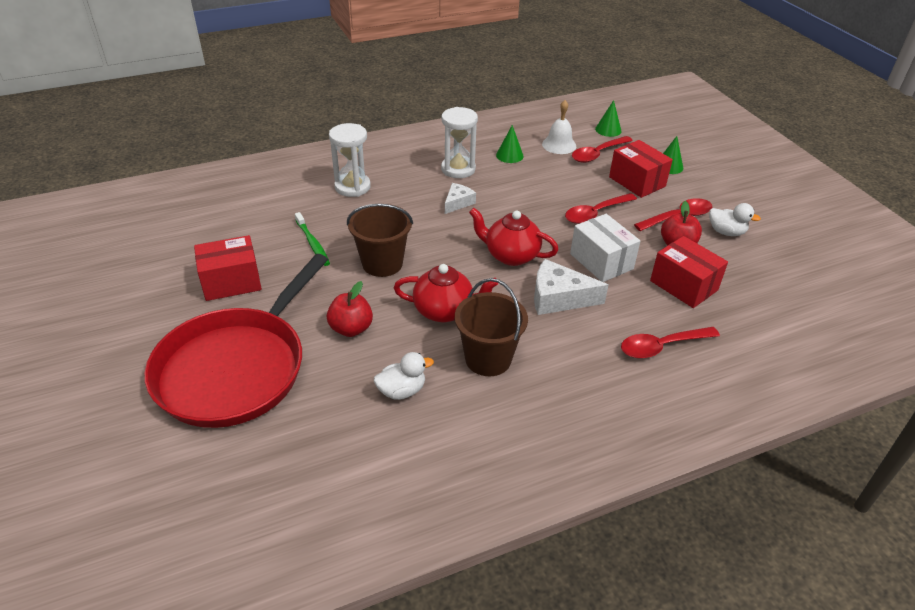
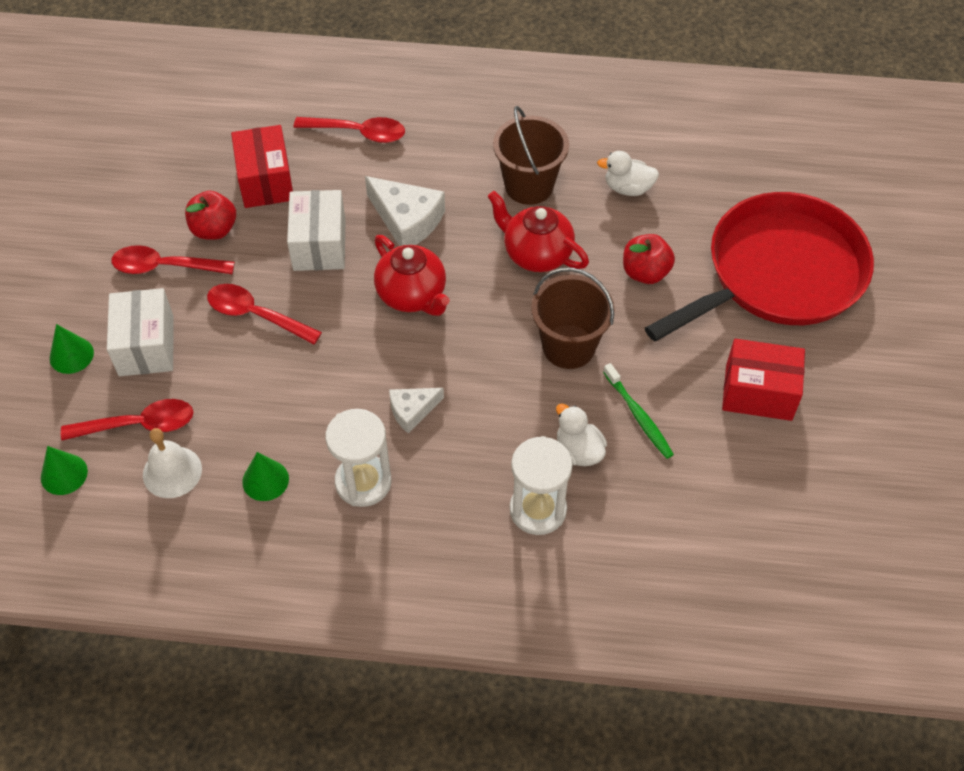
camera: 150 degrees left, 15 degrees up
green toothbrush [295,212,330,266] -> green toothbrush turned 150 degrees clockwise [603,363,674,459]
red spoon [565,193,637,224] -> red spoon turned 150 degrees counterclockwise [207,284,322,344]
red box [609,140,673,198] -> white box [107,288,174,376]
white duck [709,203,761,236] -> white duck moved to [556,404,607,466]

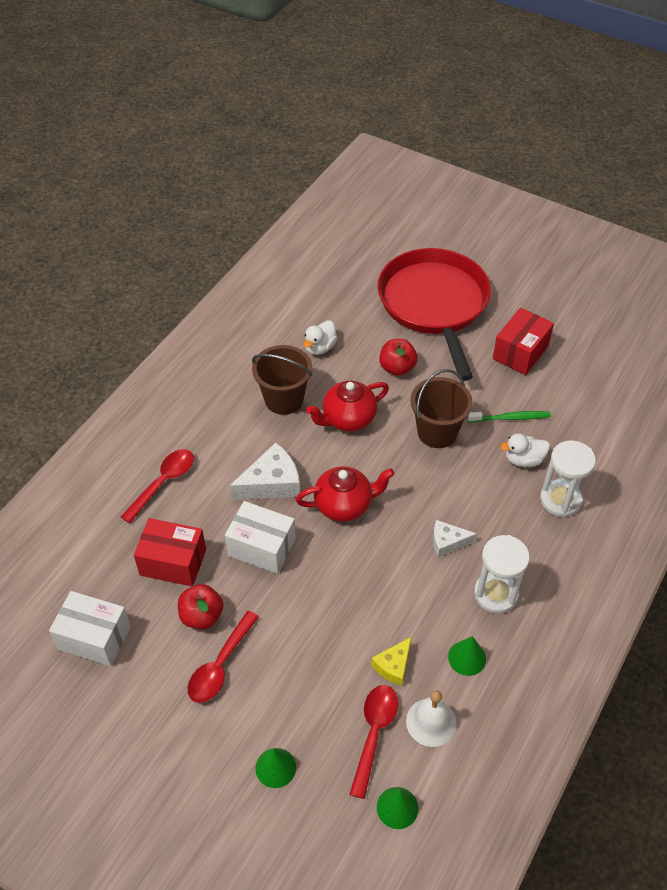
camera: 65 degrees left, 5 degrees down
white box [107,288,174,376] -> white box moved to [49,591,131,666]
red spoon [207,284,322,344] -> none
white cheese [389,388,444,433] -> white cheese turned 90 degrees clockwise [433,520,477,557]
none -> yellow cheese [371,637,411,686]

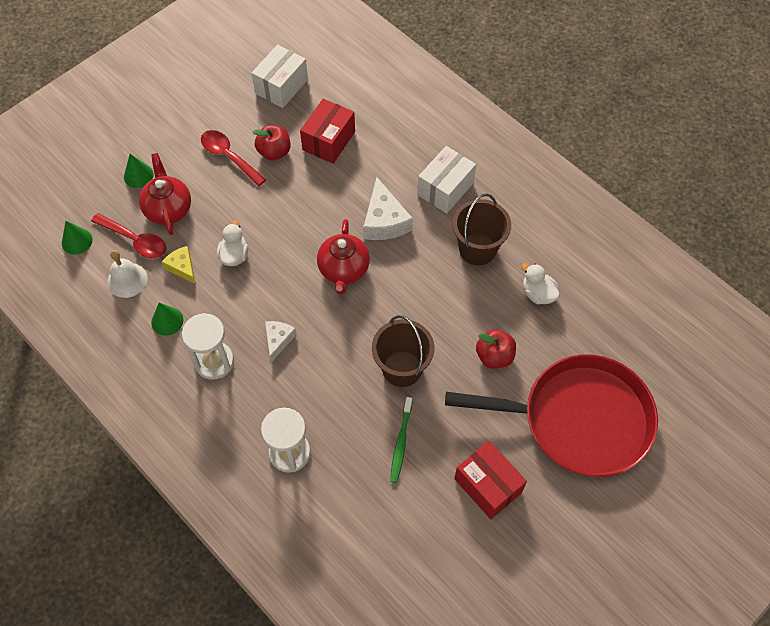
camera: 105 degrees right, 10 degrees up
red spoon [121,449,194,523] -> none
white box [225,501,296,574] -> white box moved to [417,146,476,213]
red teapot [306,381,389,432] -> red teapot moved to [139,153,191,235]
white duck [500,433,550,467] -> white duck moved to [217,220,248,266]

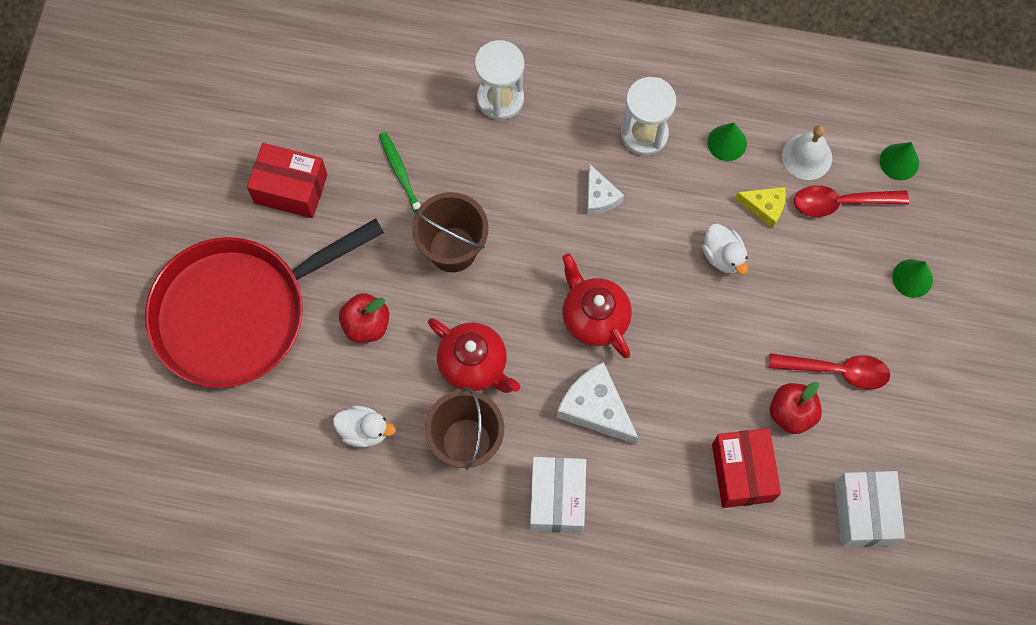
camera: 145 degrees right, 10 degrees up
red teapot [139,153,191,235] -> red teapot moved to [428,318,520,393]

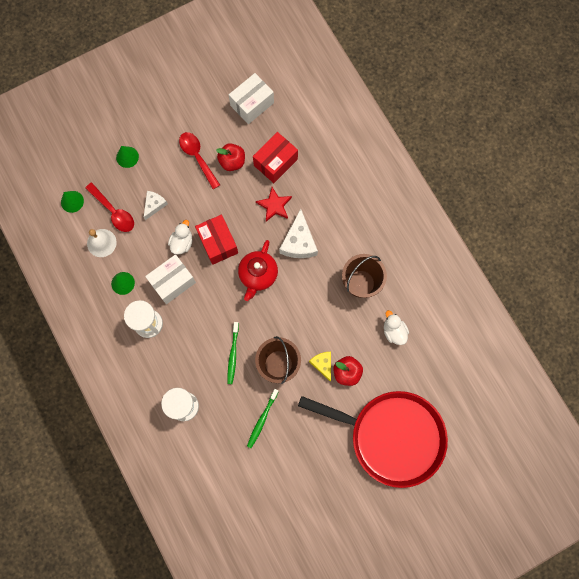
camera: 130 degrees left, 5 degrees up
red box [247,143,327,218] -> red box moved to [195,215,238,265]
red teapot [428,318,520,393] -> none
white box [530,457,586,533] -> white box moved to [145,254,196,304]
white cheese [587,164,624,215] -> white cheese moved to [144,191,168,220]
yellow cheese [735,187,786,228] -> yellow cheese moved to [309,352,331,381]
none -> green toothbrush [228,322,239,384]
none -> red star [256,187,292,222]

